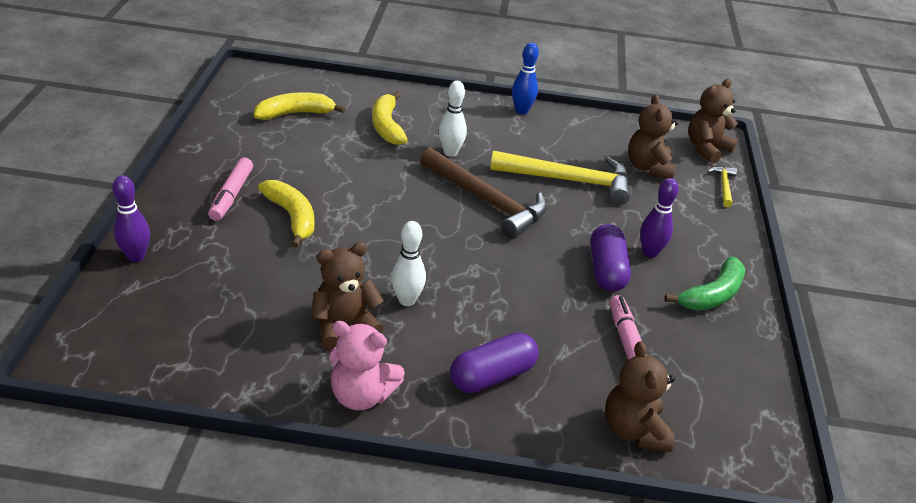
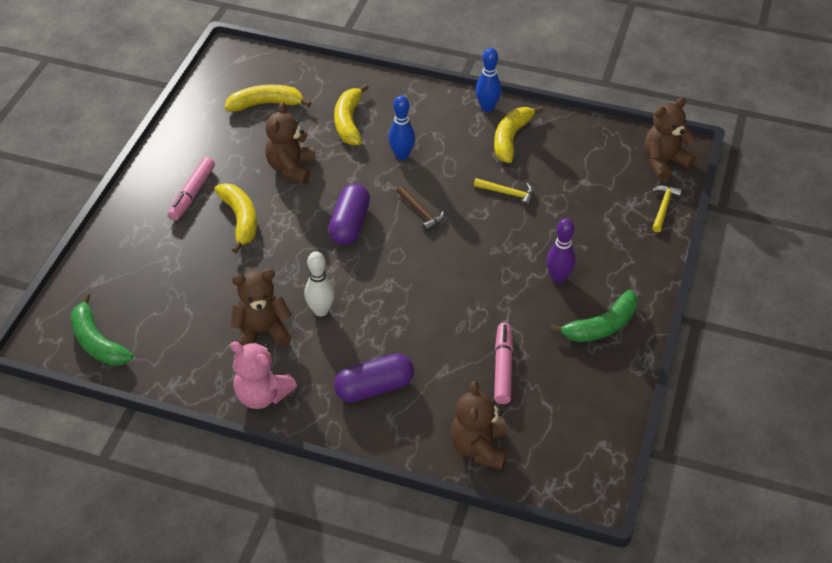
camera: 15 degrees right, 10 degrees up
purple bowling pin [112,175,150,262] -> none
brown hammer [420,148,547,239] -> brown hammer [397,186,445,232], size x0.45
white bowling pin [439,81,467,157] -> blue bowling pin [388,95,415,160]
yellow hammer [490,151,630,205] -> yellow hammer [474,178,534,207], size x0.45
purple capsule [590,224,631,291] -> purple capsule moved to [328,184,370,245]
brown teddy bear [628,94,678,179] -> brown teddy bear moved to [265,102,315,184]
none -> green banana [71,293,133,366]
none -> yellow banana [494,106,544,163]

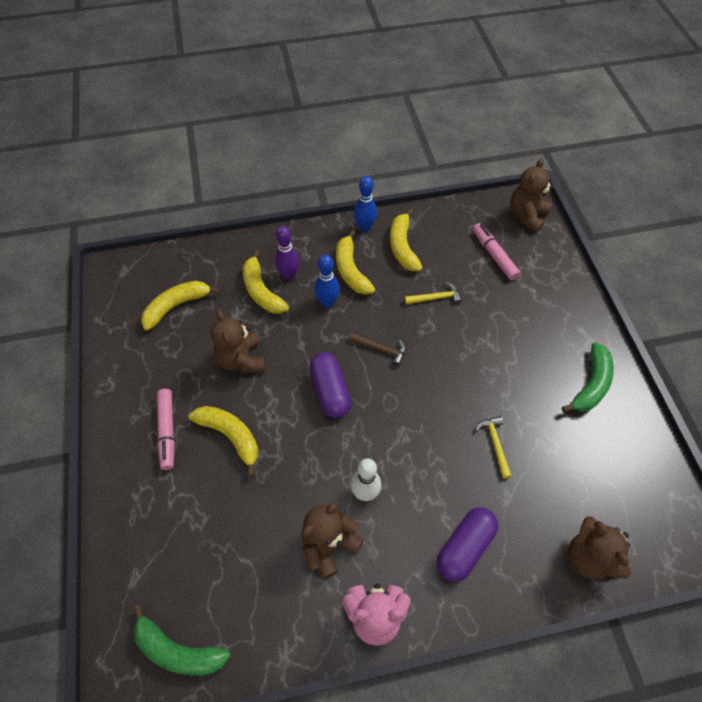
camera: 30 degrees left, 10 degrees up
pink marker [494,323,513,404] -> pink marker moved to [473,223,520,280]
purple bowling pin [546,218,576,283] -> purple bowling pin moved to [275,226,300,280]
yellow hammer [652,185,682,232] -> yellow hammer moved to [475,416,512,479]
none -> yellow banana [336,230,375,295]

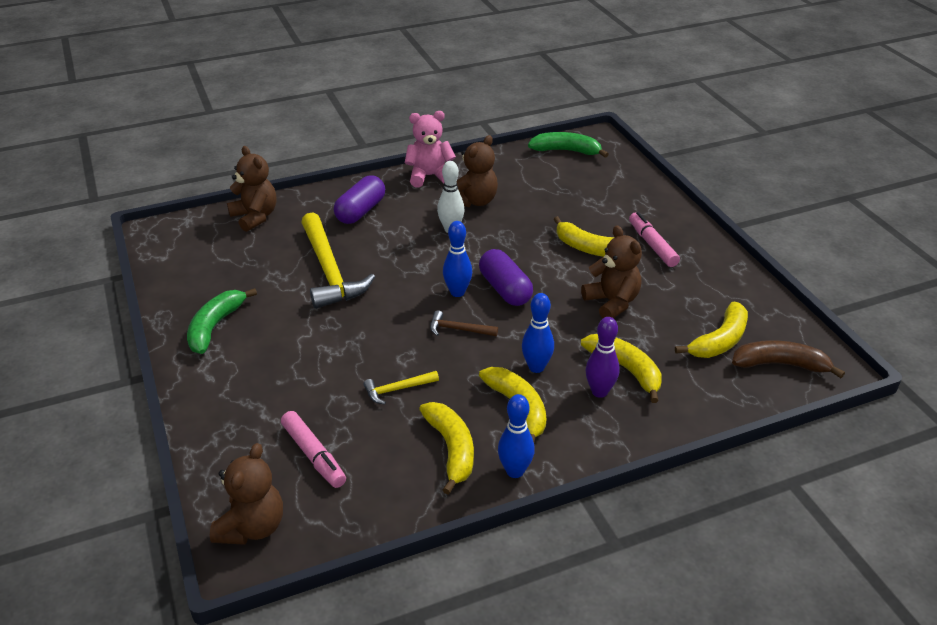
camera: 170 degrees right, 20 degrees down
yellow hammer [475,416,512,479] -> yellow hammer [301,212,375,309], size x2.20
none -> blue bowling pin [443,221,472,297]
none -> brown banana [732,340,845,378]

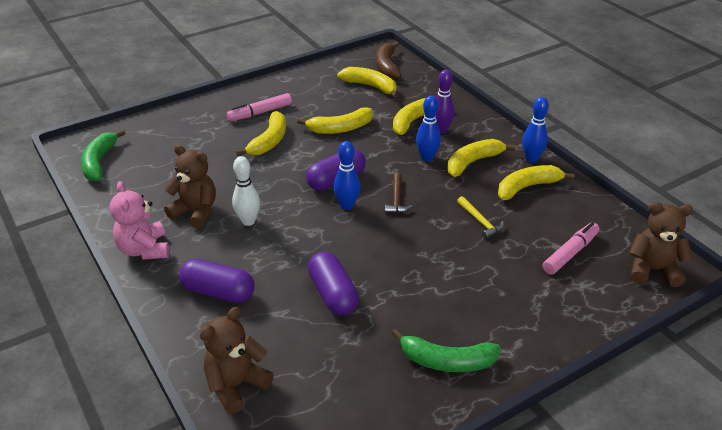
camera: 100 degrees left, 0 degrees up
yellow hammer [301,212,375,309] -> purple capsule [308,252,359,315]
brown teddy bear [581,226,642,318] -> yellow banana [297,107,373,134]

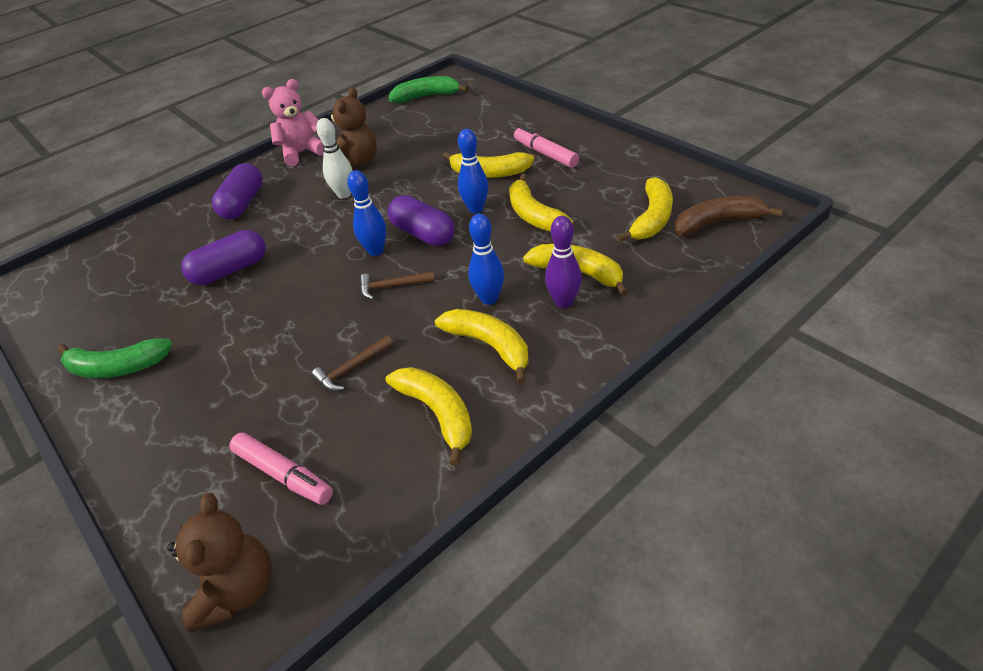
camera: 85 degrees right, 5 degrees up
brown teddy bear [200,307,274,414] -> none
green banana [392,329,501,372] -> green banana turned 90 degrees counterclockwise [57,338,172,378]
yellow hammer [457,196,504,239] -> brown hammer [312,335,394,391]
blue bowling pin [522,97,549,163] -> blue bowling pin moved to [458,129,488,213]

